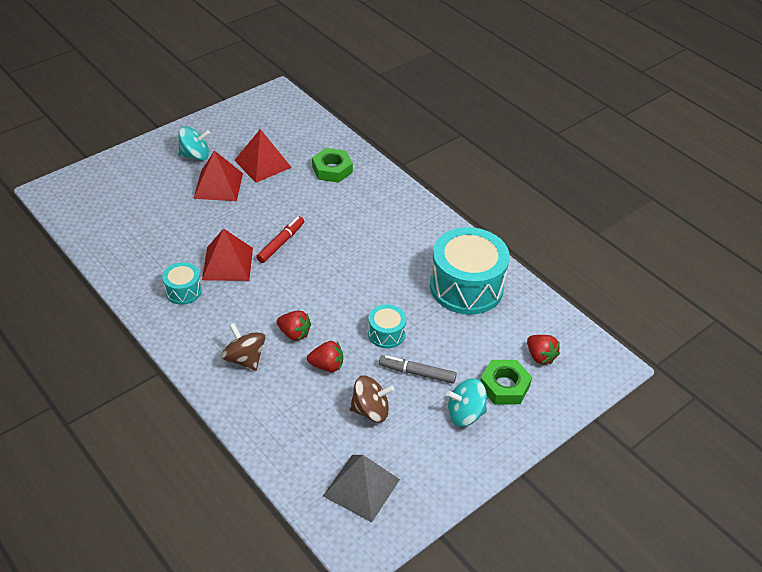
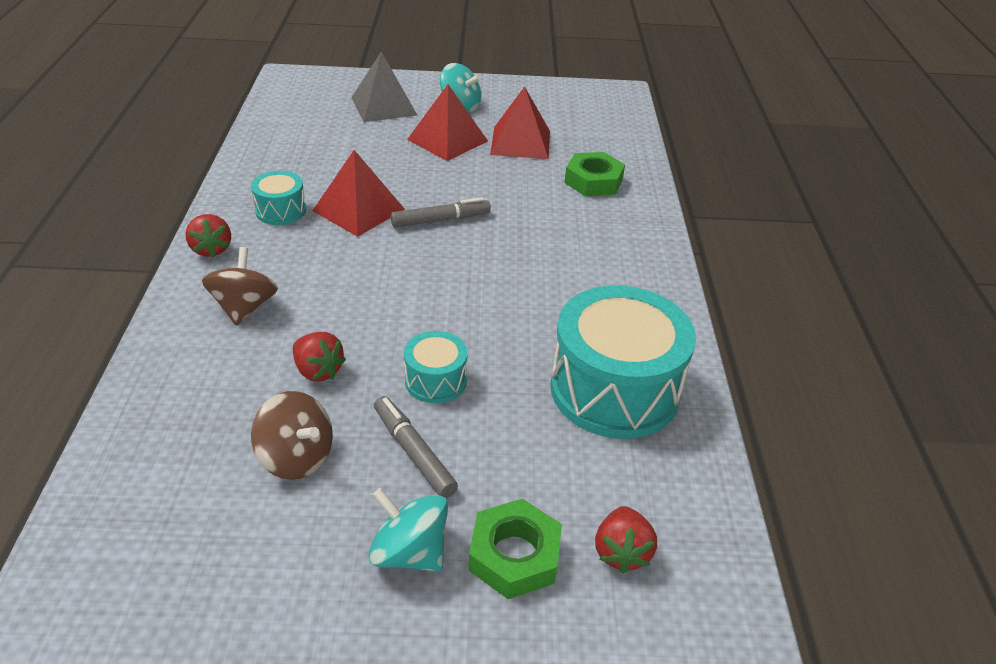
camera: 40 degrees right, 5 degrees down
red marker [256,216,304,263] -> grey marker [391,198,491,227]
red strawberry [277,310,311,341] -> red strawberry moved to [185,214,231,258]
grey pyramid [323,455,400,522] -> grey pyramid moved to [351,52,417,122]

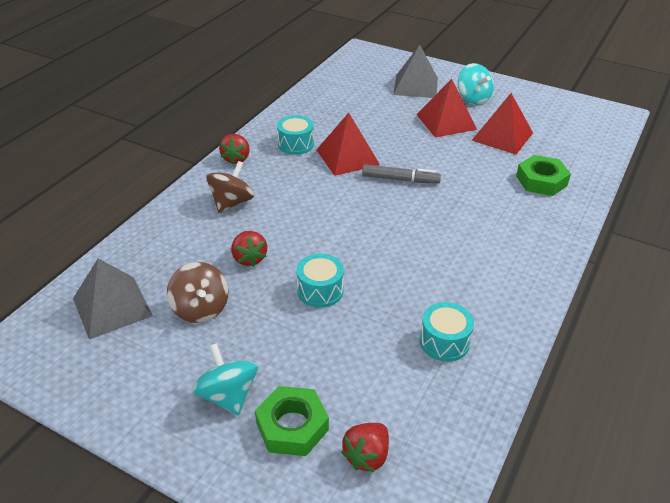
camera: 30 degrees right, 0 degrees up
grey marker [374,396,458,498] -> none
turquoise drum [551,285,696,439] -> turquoise drum [420,302,474,362], size x0.48
none -> grey pyramid [73,258,153,340]

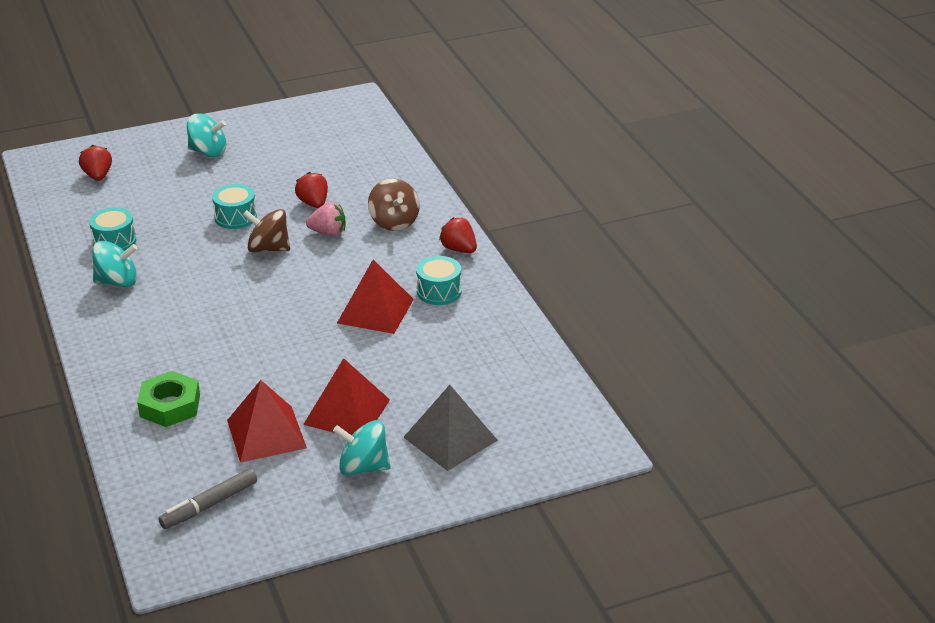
camera: 130 degrees right, 5 degrees down
grey pyramid [73,258,153,340] -> none
brown spinning top [167,262,229,323] -> brown spinning top moved to [243,209,290,252]
red strawberry [231,231,267,267] -> red strawberry turned 45 degrees clockwise [295,172,328,208]
green nut [255,386,329,456] -> none
grey marker [362,164,441,184] -> grey marker moved to [158,469,257,529]
none -> turquoise spinning top [92,241,137,287]
none -> pink strawberry [306,202,345,236]

